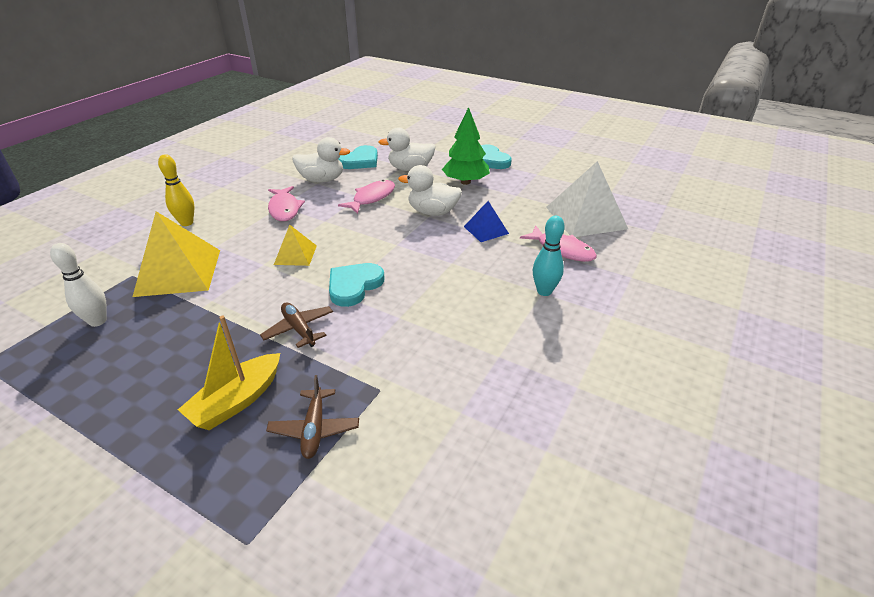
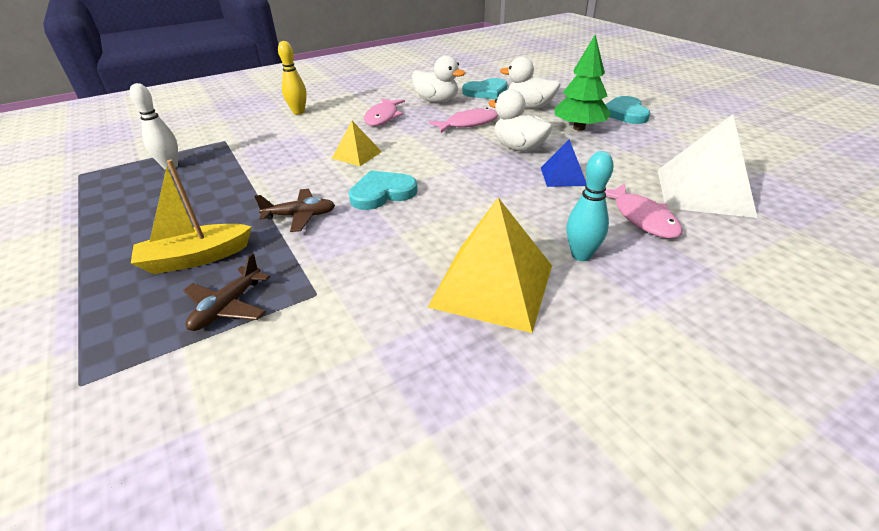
camera: 30 degrees right, 0 degrees up
yellow pyramid [133,211,220,297] -> yellow pyramid moved to [428,198,552,333]
brown plane [260,303,333,348] -> brown plane turned 90 degrees clockwise [254,189,335,232]

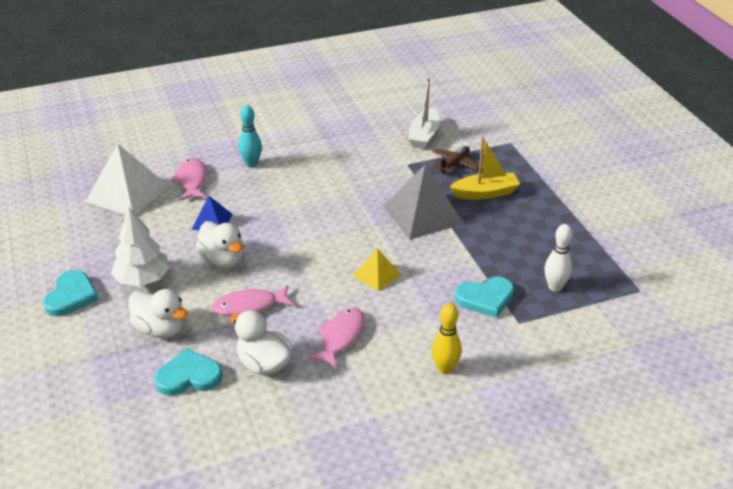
camera: 170 degrees left, 0 degrees up
brown plane [254,189,335,232] -> grey pyramid [383,164,464,240]
turquoise heart [349,170,418,210] -> turquoise heart moved to [455,277,514,318]
yellow pyramid [428,198,552,333] -> none
green tree [555,35,611,131] -> white tree [111,207,170,286]
none -> white boat [408,78,440,149]

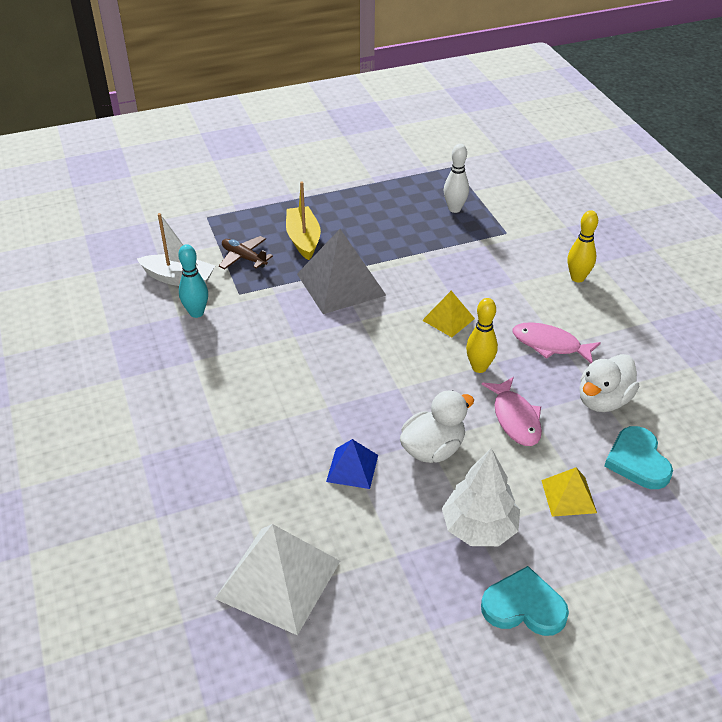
camera: 90 degrees left, 5 degrees up
white duck [128,289,188,338] -> yellow pyramid [541,467,597,517]
pink fish [171,158,207,200] -> none
turquoise bowling pin [239,106,262,167] -> turquoise bowling pin moved to [178,244,208,318]
turquoise heart [455,277,514,318] -> none
none -> yellow bowling pin [466,298,498,373]

